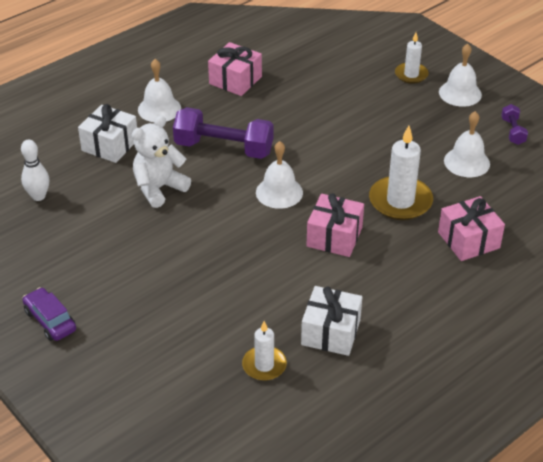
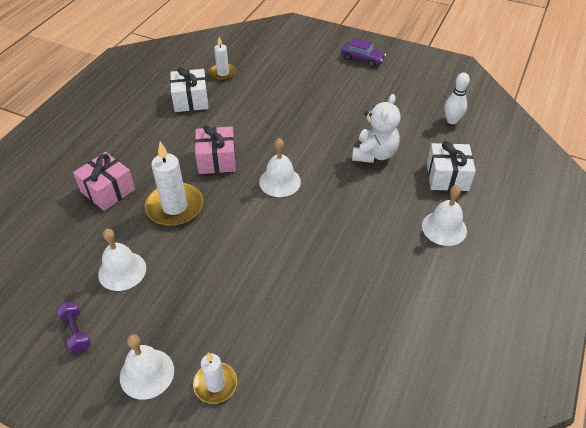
camera: 155 degrees right, 5 degrees up
purple dumbbell [173,107,273,159] -> none
pink gift [208,42,262,96] -> none

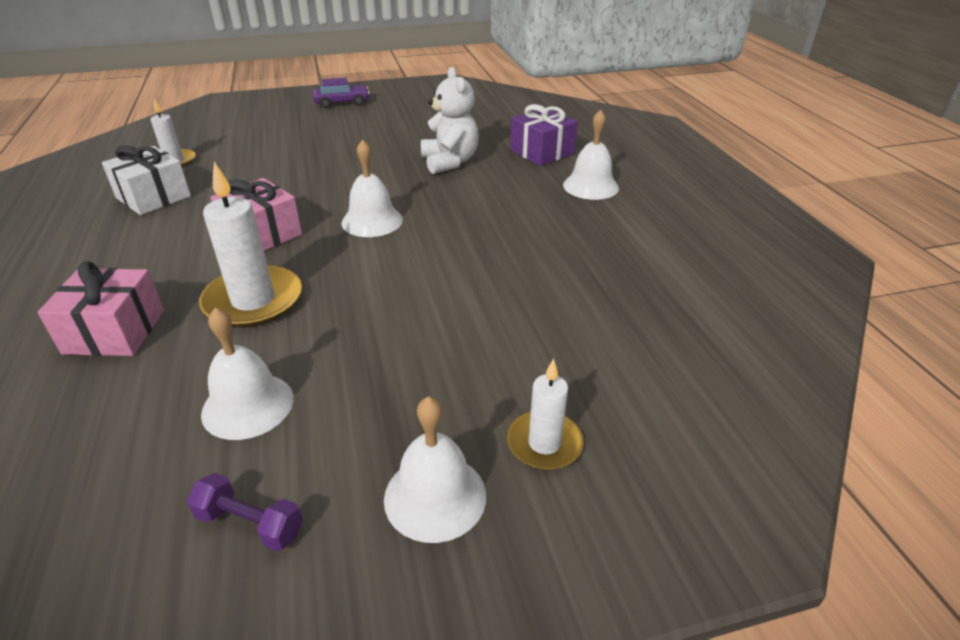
camera: 40 degrees left, 10 degrees down
white gift [427,141,476,191] -> purple gift [510,104,578,166]
white bowling pin [444,73,470,124] -> none

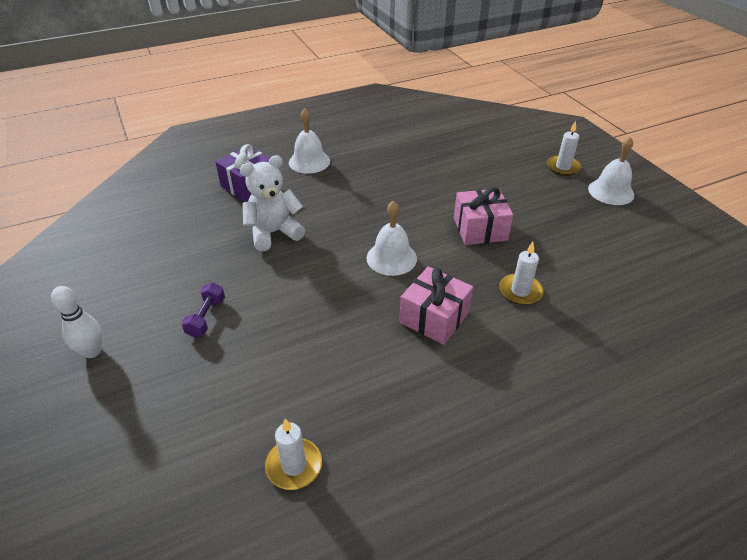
camera: 100 degrees left, 5 degrees up
pink gift [37,261,164,356] -> pink gift moved to [454,187,513,245]
white gift [102,145,191,215] -> none
purple dumbbell [187,473,303,551] -> purple dumbbell moved to [182,282,225,338]
white candle [199,162,302,328] -> white candle [499,242,543,305], size x0.60
white bell [201,307,293,440] -> none
purple car [313,78,370,108] -> white bowling pin [51,286,103,358]

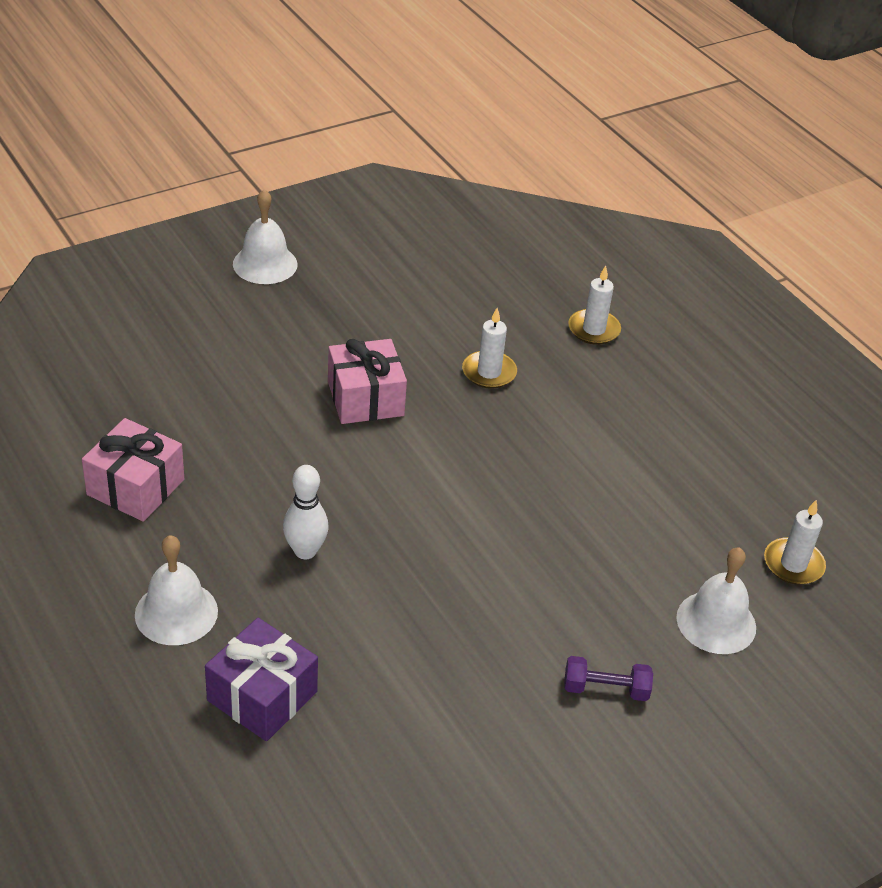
camera: 100 degrees left, 0 degrees up
white bowling pin [51,286,103,358] -> white bowling pin moved to [283,465,329,559]
white teddy bear [240,155,305,252] -> none
white bell [366,201,417,276] -> white bell moved to [677,547,756,654]
pink gift [399,267,473,345] -> pink gift moved to [82,418,184,522]
white candle [547,121,581,176] -> white candle moved to [568,266,621,345]

